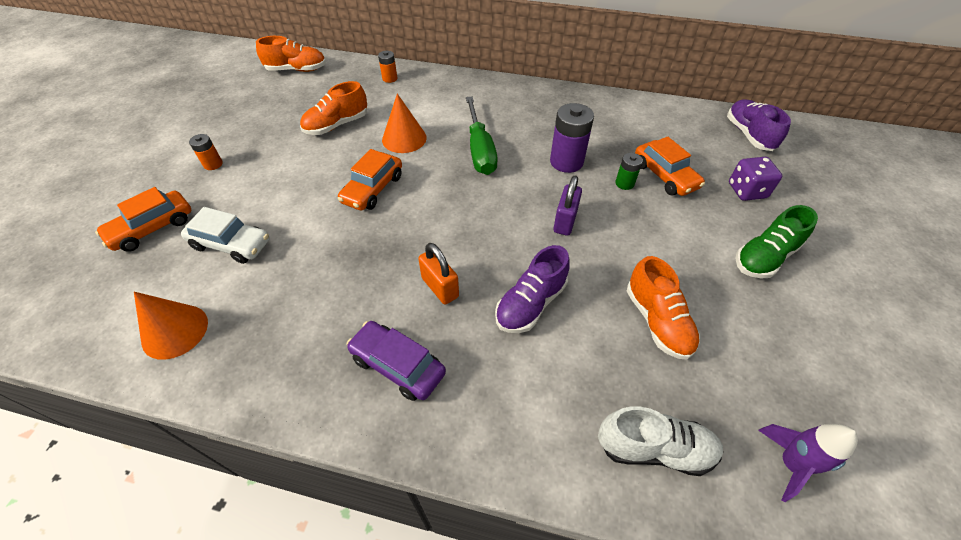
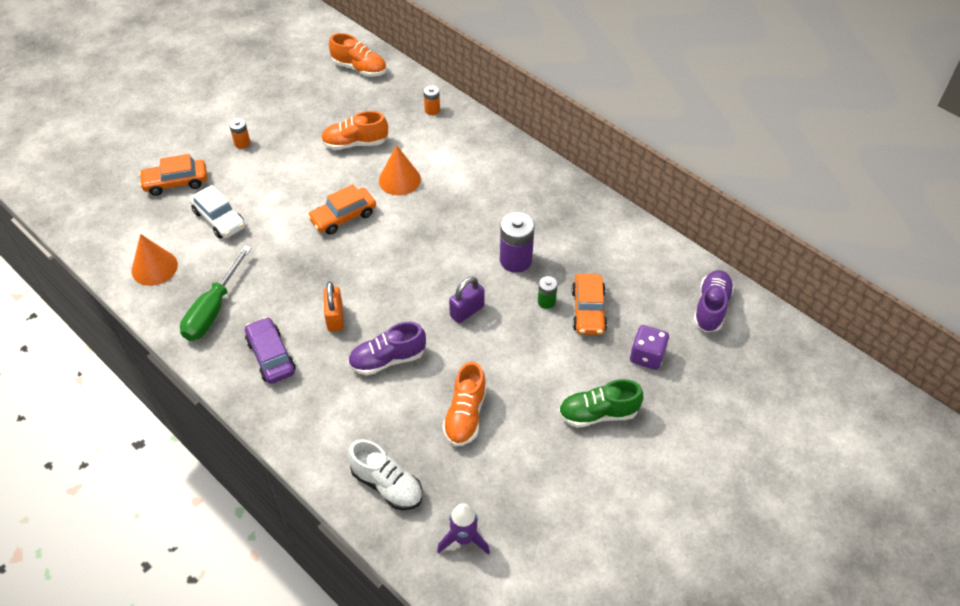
camera: 30 degrees right, 0 degrees up
green screwdriver [466,97,498,175] -> green screwdriver moved to [180,246,251,341]

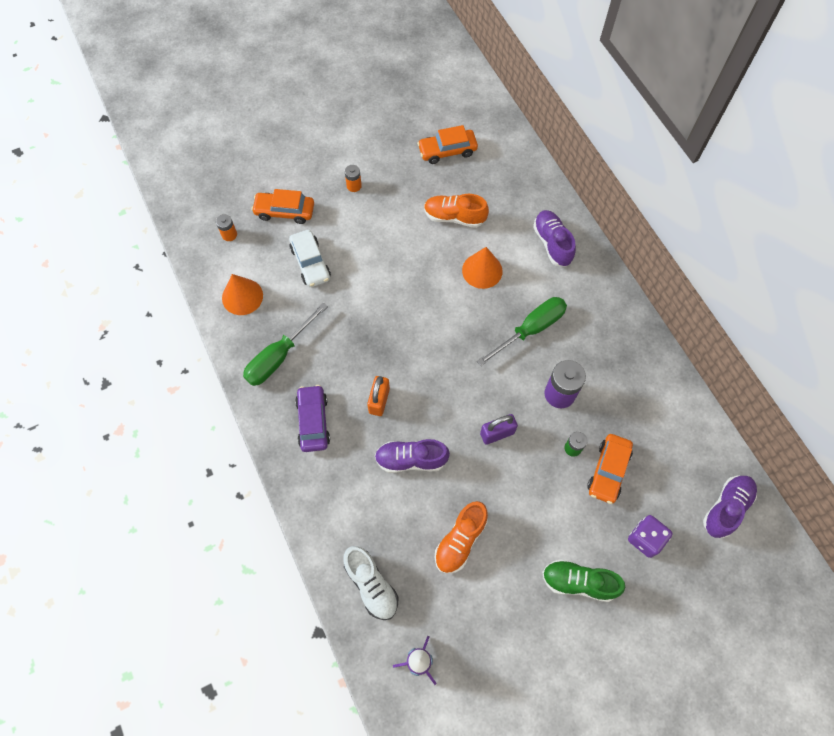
camera: 20 degrees right, 15 degrees up
orange car [307,184,376,235] -> orange car moved to [417,125,478,164]
orange shoe [329,33,387,77] -> none
orange battery [424,85,440,115] -> orange battery moved to [216,214,237,241]
none -> green screwdriver [477,297,567,366]
none -> purple shoe [533,210,576,267]

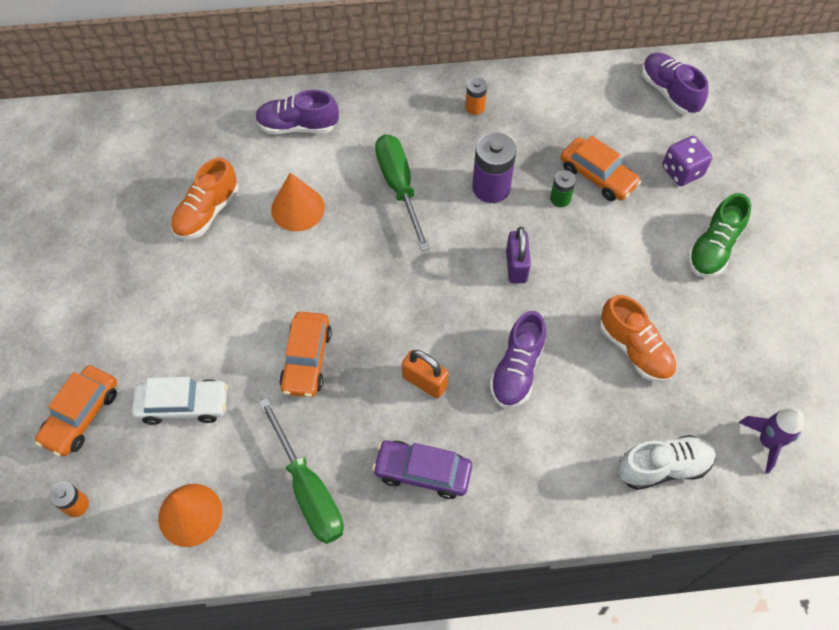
camera: 70 degrees left, 5 degrees down
orange battery [345,165,362,192] -> orange battery moved to [465,78,487,115]
orange car [417,125,478,164] -> orange car moved to [279,312,332,397]

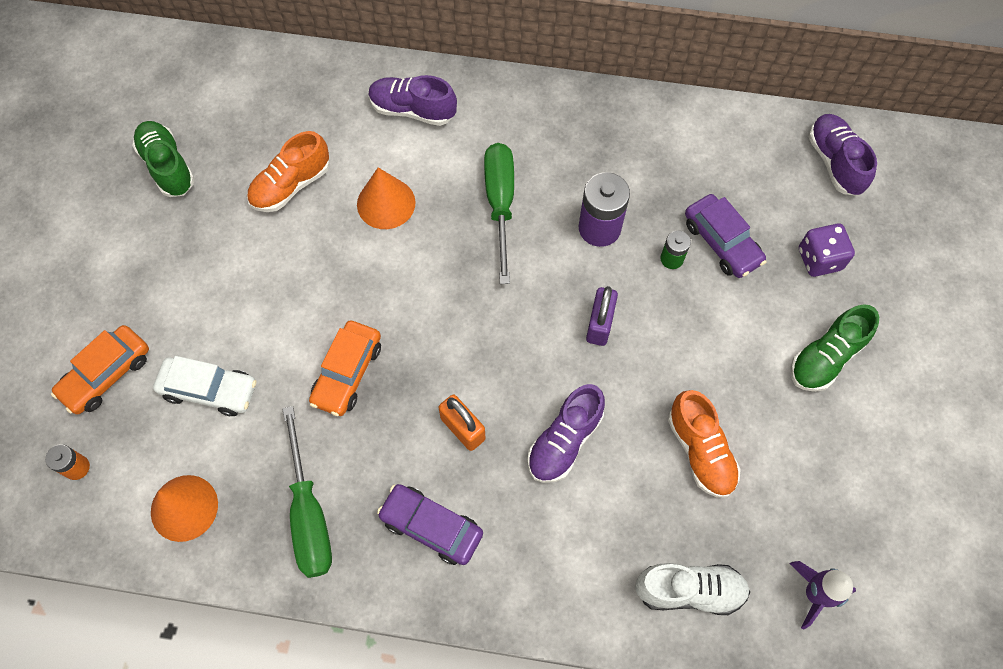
camera: 15 degrees right, 5 degrees up
orange battery [465,78,487,115] -> none
orange car [561,136,641,201] -> purple car [685,194,766,278]
none -> green shoe [132,121,195,197]

